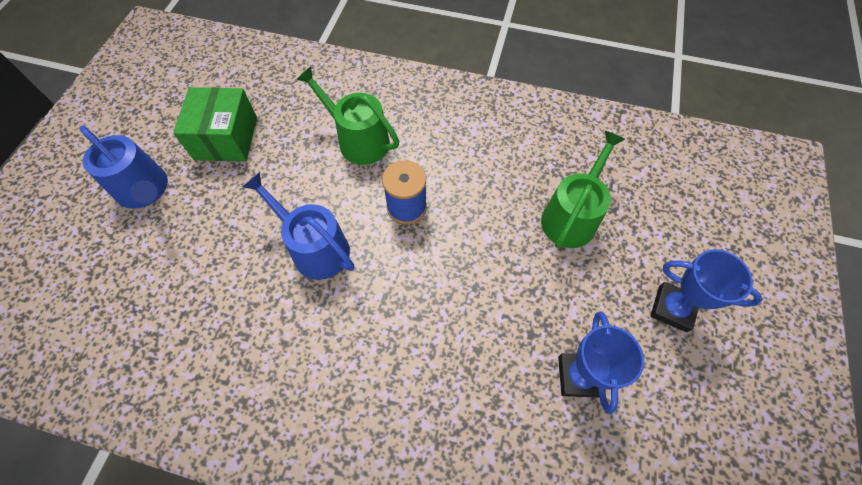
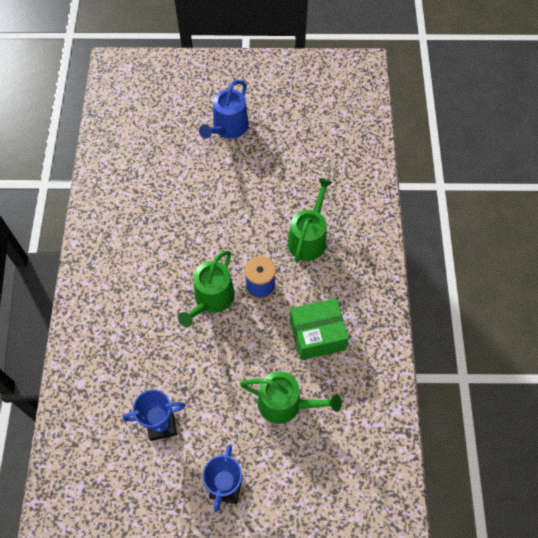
camera: 75 degrees right, 0 degrees up
green box [173,87,257,161] -> green box moved to [290,298,349,360]
blue watering can [243,172,354,280] -> none
none -> green watering can [178,251,235,327]

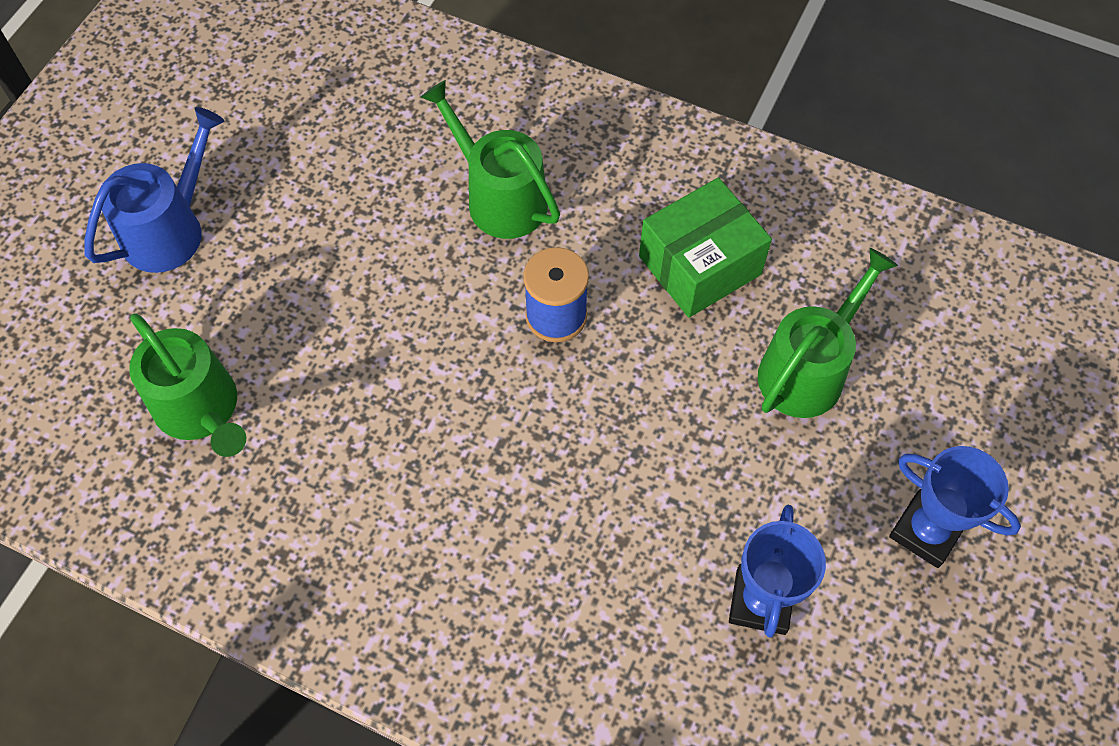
camera: 65 degrees left, 0 degrees up
green watering can [178,251,235,327] -> green watering can moved to [129,313,246,457]
blue watering can [199,80,249,139] -> blue watering can turned 105 degrees counterclockwise [84,107,224,273]
green box [290,298,349,360] -> green box turned 45 degrees clockwise [639,177,772,318]

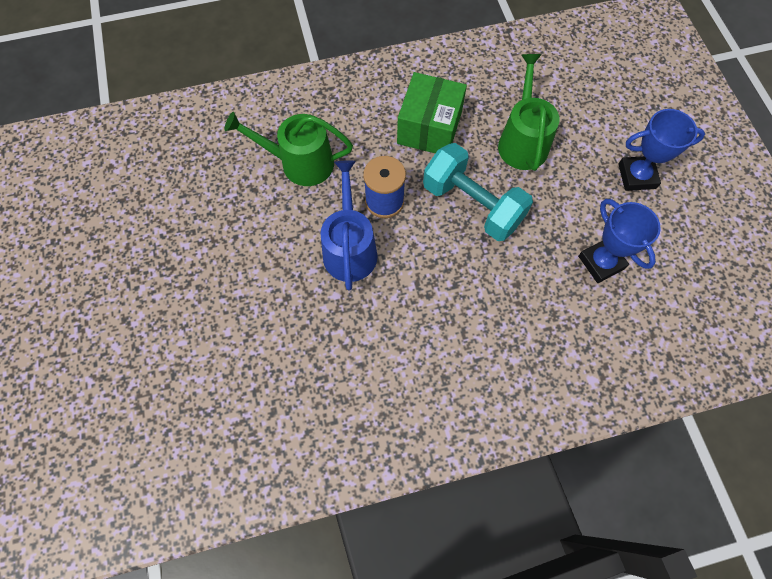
camera: 40 degrees left, 5 degrees up
blue watering can [84,107,224,273] -> blue watering can moved to [321,160,378,291]
green watering can [129,313,246,457] -> none
none -> turquoise dumbbell [423,143,533,241]

